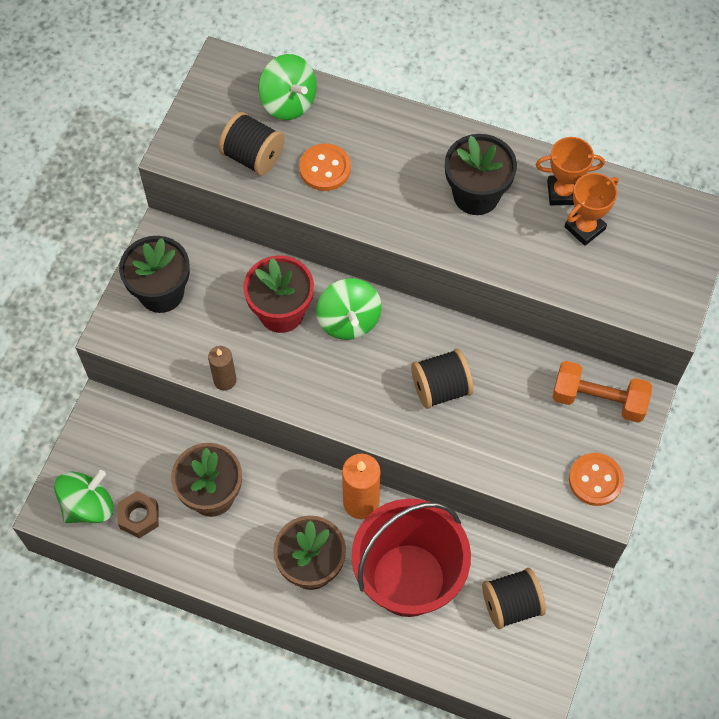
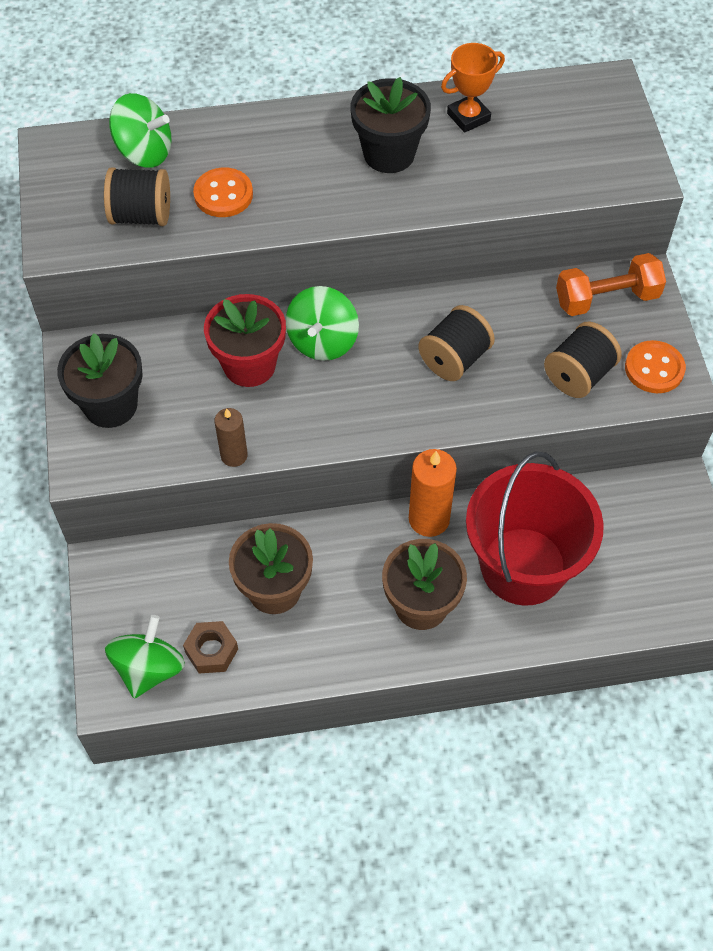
camera: 30 degrees left, 5 degrees down
green spinning top [316,278,382,340] -> green spinning top turned 60 degrees clockwise [286,286,359,361]
black spool [482,568,546,629] -> black spool moved to [544,321,622,398]
orange trophy [564,173,619,246] -> none

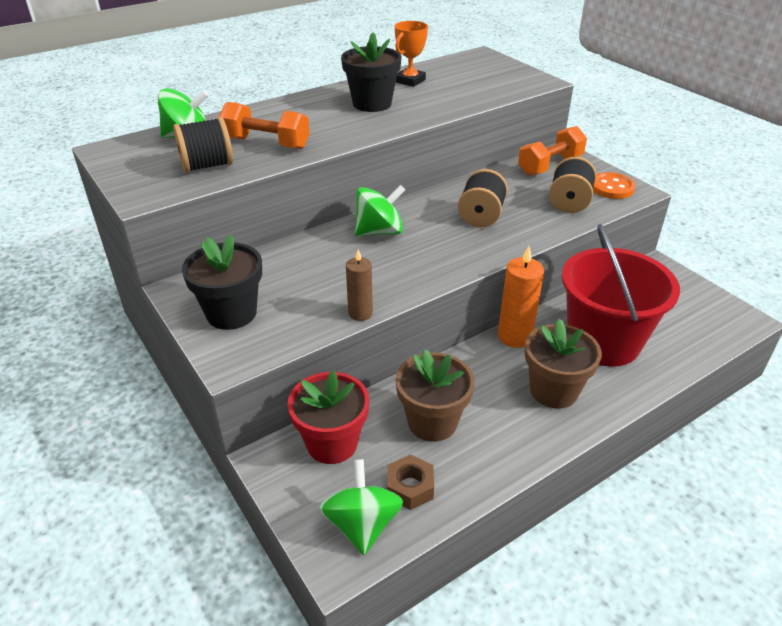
camera: 25 degrees left, 20 degrees down
orange button [193,168,253,217] -> orange dumbbell [219,102,310,149]
red flower pot [204,294,286,387] -> red flower pot moved to [288,371,369,464]
green spinning top [286,286,359,361] -> green spinning top turned 105 degrees counterclockwise [355,185,405,236]

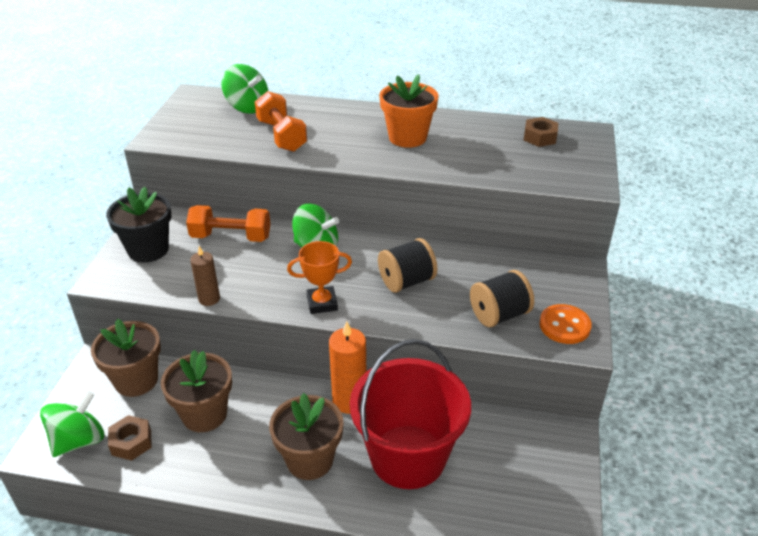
camera: 45 degrees right, 0 degrees up
black spool [173,117,233,173] -> none
red flower pot [288,371,369,464] -> brown flower pot [91,319,161,397]
black flower pot [341,33,401,112] -> orange flower pot [379,74,439,148]
orange trophy [395,21,428,87] -> orange trophy moved to [287,241,352,314]
orange dumbbell [518,126,587,176] -> orange dumbbell moved to [186,205,270,242]
none -> brown nut [523,117,558,147]

